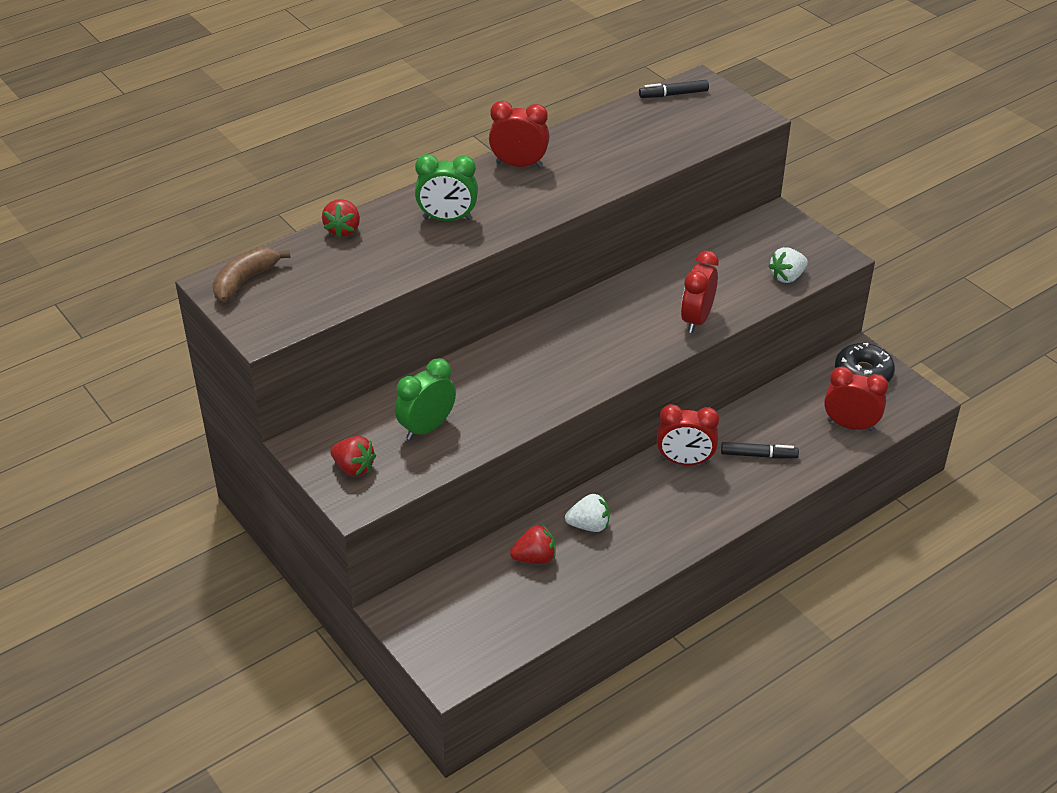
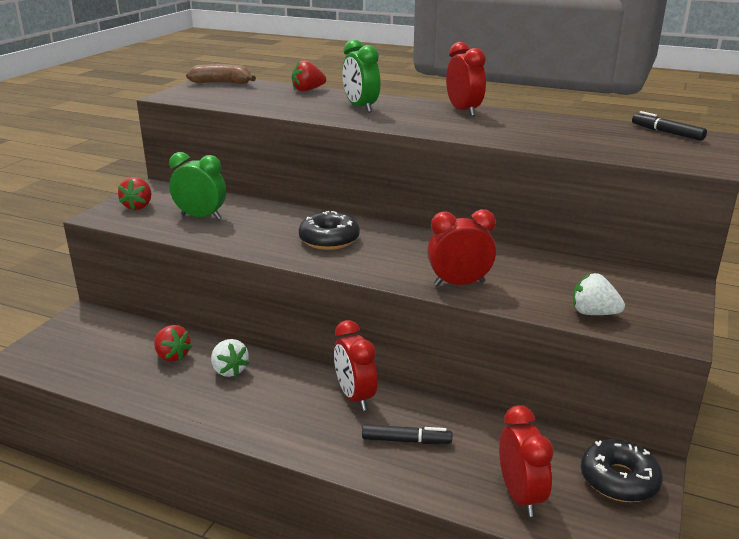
camera: 60 degrees right, 15 degrees down
black marker [721,442,799,459] -> black marker turned 60 degrees counterclockwise [362,424,452,444]
none -> black donut [299,211,360,250]

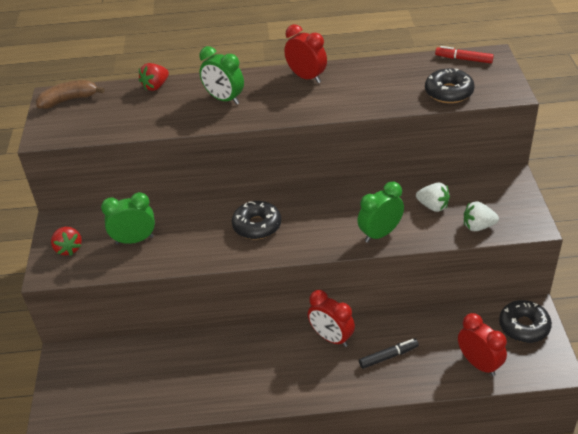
camera: 25 degrees left, 15 degrees up
red strawberry [154,325,192,362] -> none
white strawberry [211,339,249,377] -> white strawberry moved to [416,183,450,212]
red clock [427,209,496,286] -> green clock [357,182,404,243]
black marker [632,111,707,141] -> red marker [435,46,494,63]
none -> black donut [425,68,475,103]

